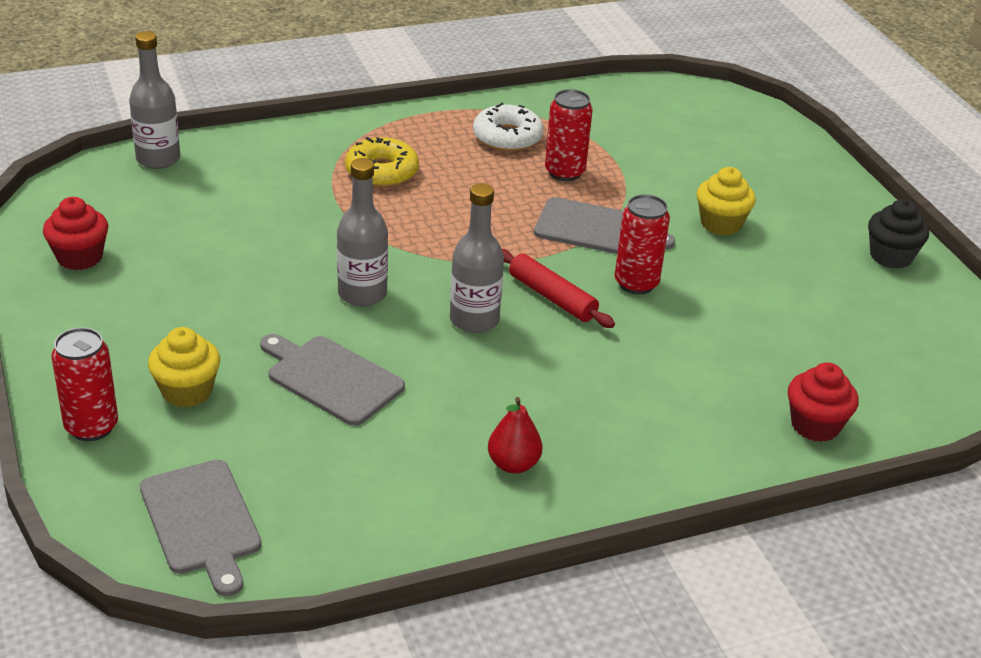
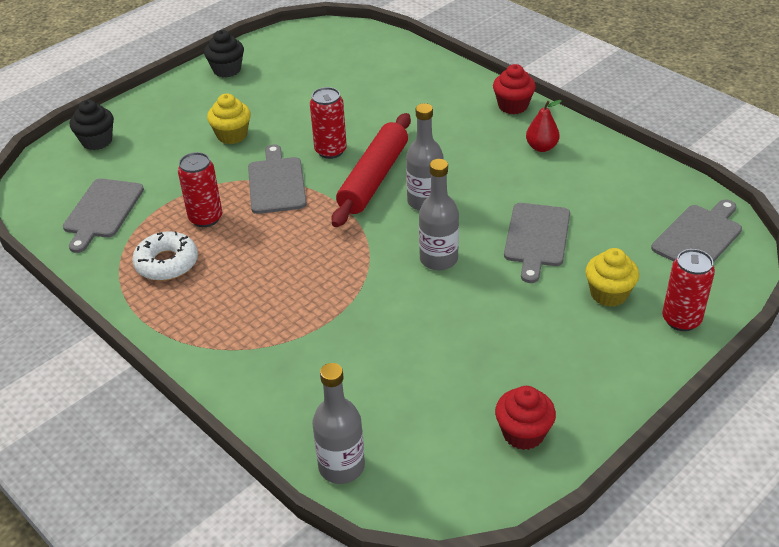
camera: 110 degrees left, 5 degrees up
yellow donut [345,137,419,187] -> none
red rolling pin [502,249,615,328] -> red rolling pin [332,113,411,227], size x1.61
red cupcake [788,362,859,442] -> red cupcake moved to [493,64,536,114]
none -> grey cutting board [63,178,144,253]
none -> black cupcake [70,100,114,150]

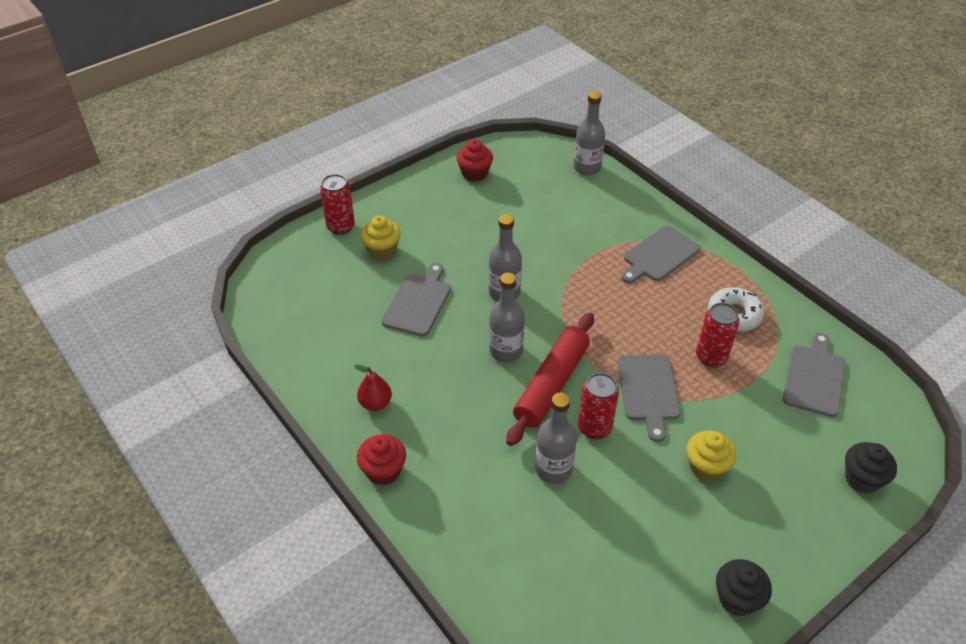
camera: 175 degrees left, 5 degrees up
grey cutting board [651,199,742,262] -> grey cutting board moved to [621,226,701,283]
none -> grey bottle [535,393,577,484]

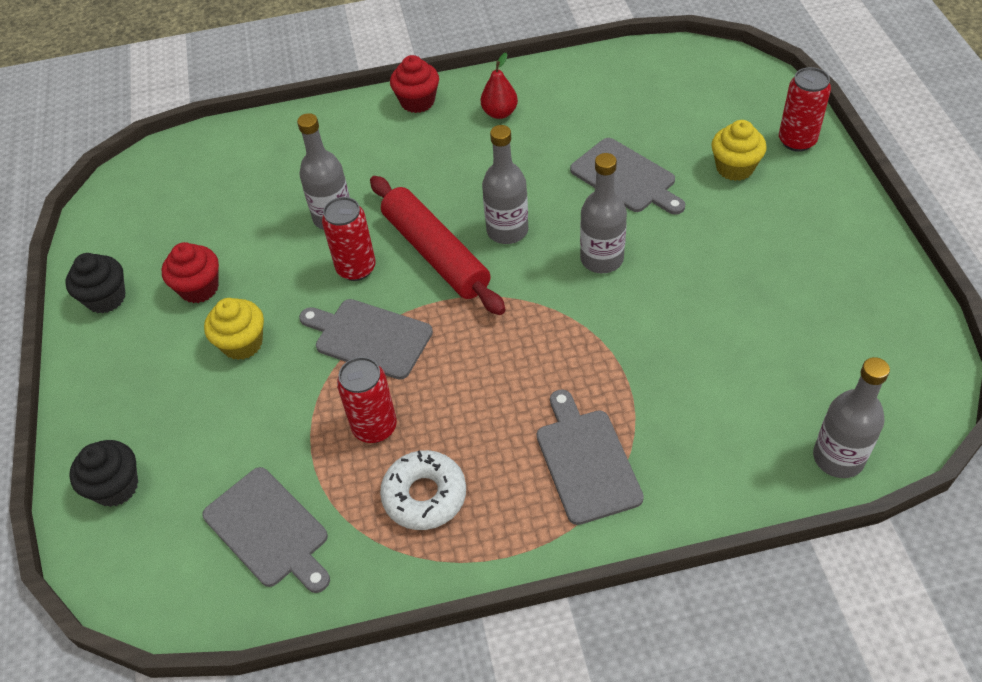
camera: 120 degrees right, 5 degrees up
red cupcake [456,139,493,182] -> red cupcake moved to [162,242,219,303]

